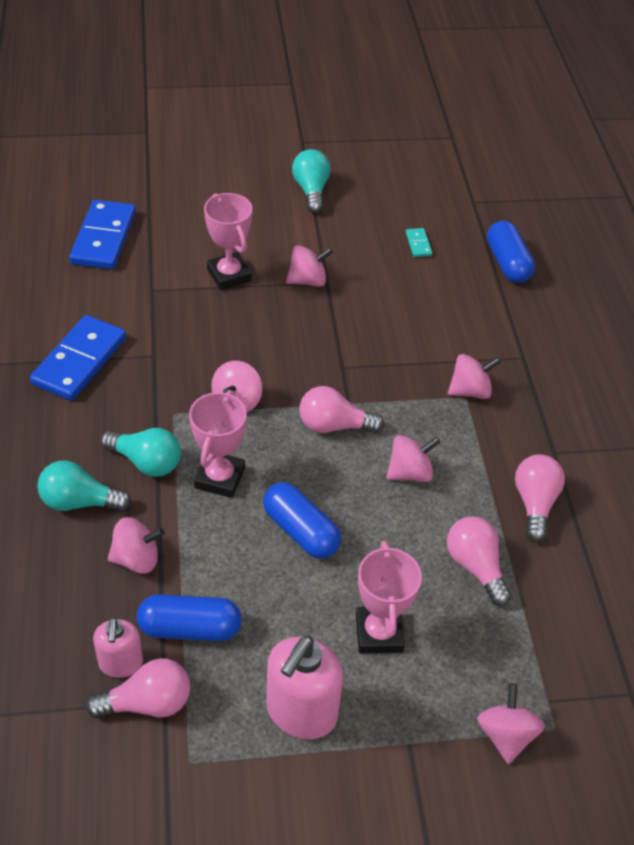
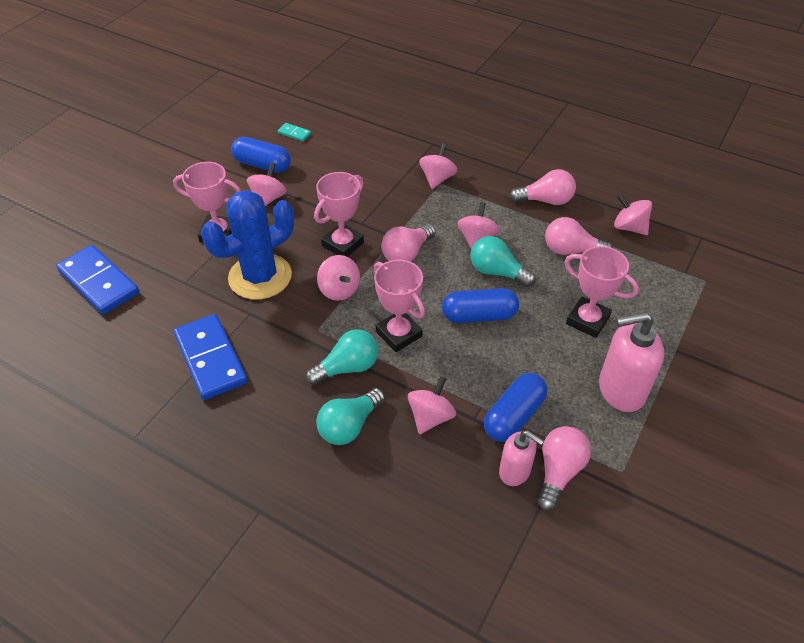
camera: 50 degrees left, 0 degrees up
pink soap dispenser [266,636,343,740] -> pink soap dispenser turned 105 degrees clockwise [599,312,664,412]
turquoise light bulb [292,149,330,213] -> turquoise light bulb moved to [470,236,536,287]
pink spinning top [477,683,545,764] -> pink spinning top moved to [614,194,652,235]
blue capsule [487,221,535,283] -> blue capsule moved to [231,137,291,173]
pink light bulb [515,454,565,542] -> pink light bulb turned 135 degrees clockwise [509,169,576,205]
none -> blue cactus [201,190,294,300]
none -> pink trophy [314,172,364,257]

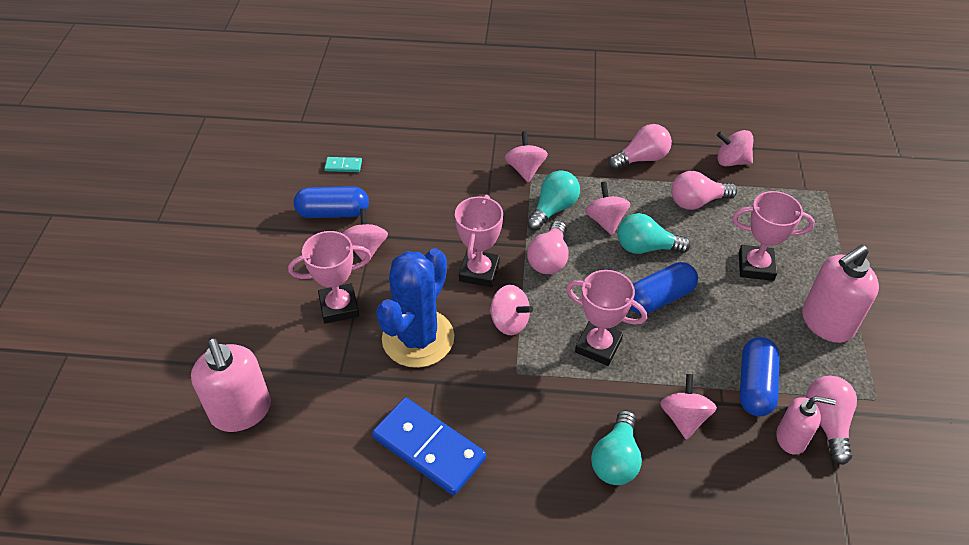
camera: 25 degrees left, 0 degrees up
blue domino [56,245,139,314] -> pink soap dispenser [191,338,271,432]
turquoise light bulb [305,329,379,385] -> turquoise light bulb moved to [527,170,580,231]

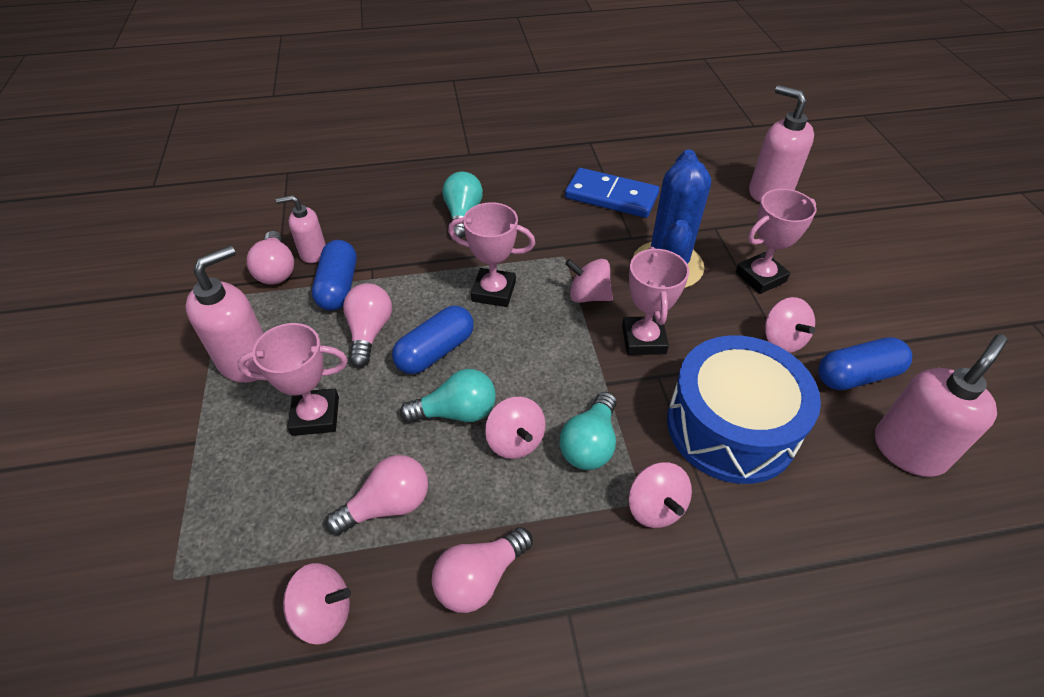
camera: 165 degrees right, 0 degrees up
turquoise domino [324,157,362,172] -> pink soap dispenser [875,334,1007,477]
pink light bulb [527,221,569,274] -> pink light bulb moved to [343,283,392,367]
pink spinning top [660,374,717,440] -> none
none -> blue drum [667,336,821,484]

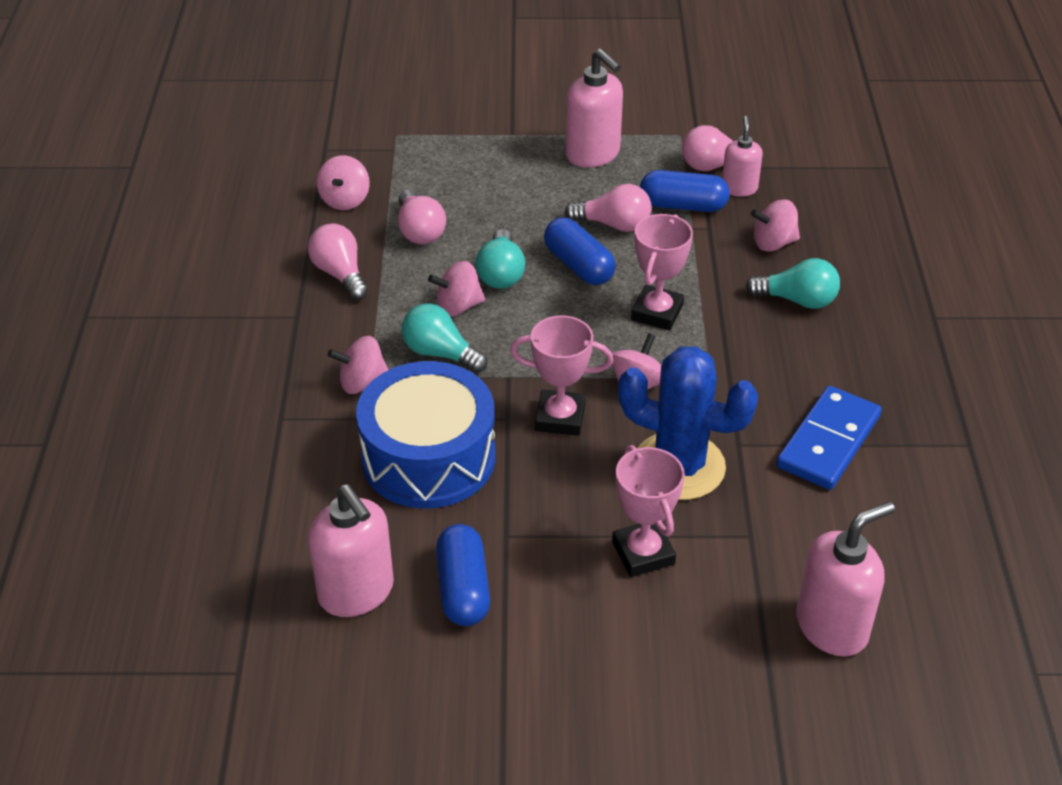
camera: 100 degrees right, 5 degrees down
pink trophy [237,323,348,436] -> none
pink spinning top [765,297,815,353] -> pink spinning top moved to [751,199,800,252]

